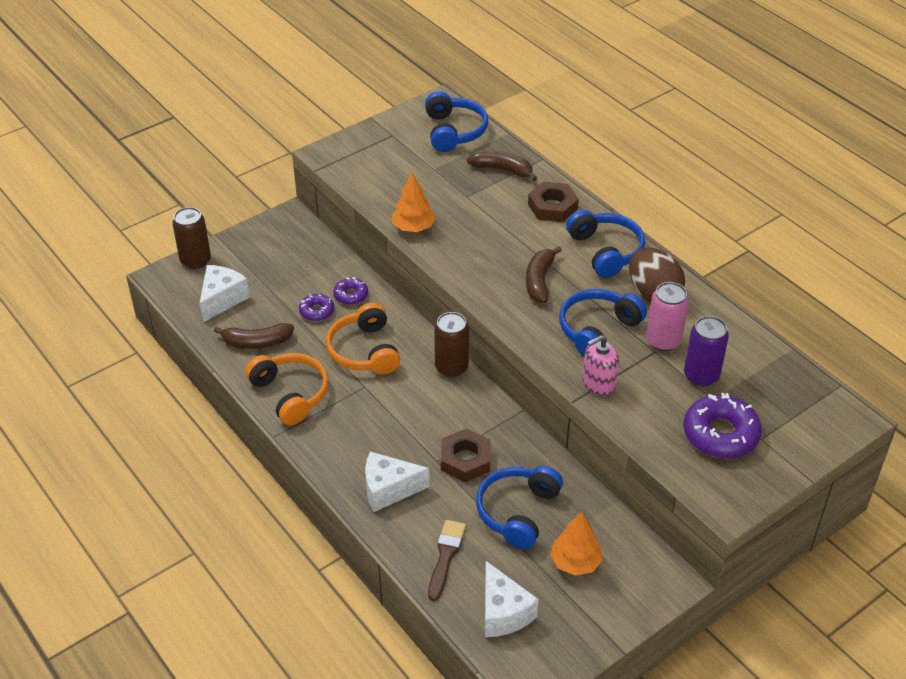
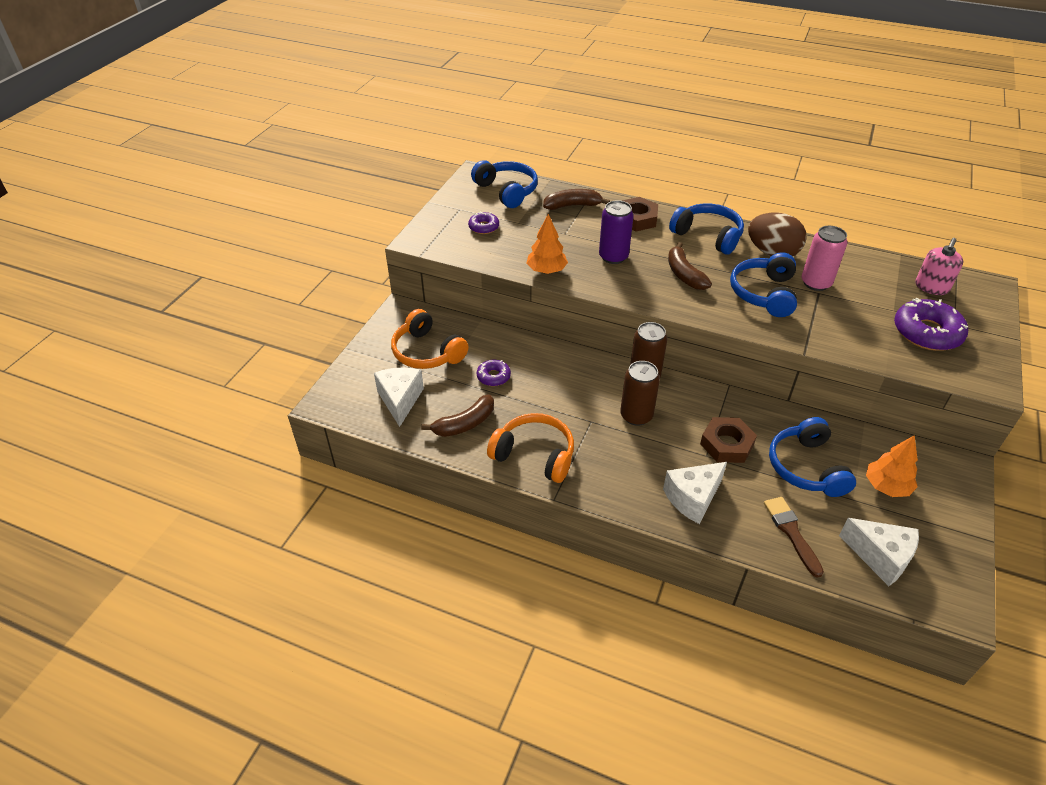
camera: 30 degrees left, 0 degrees up
brown can [172,207,211,269] -> brown can moved to [620,361,660,426]
orange headphones [326,302,400,374] -> orange headphones moved to [391,309,469,369]
purple donut [333,277,368,305] -> purple donut moved to [468,211,499,234]
pink soap dispenser [582,335,619,396] -> pink soap dispenser moved to [915,238,963,295]
purple can [684,316,729,386] -> purple can moved to [599,200,634,264]

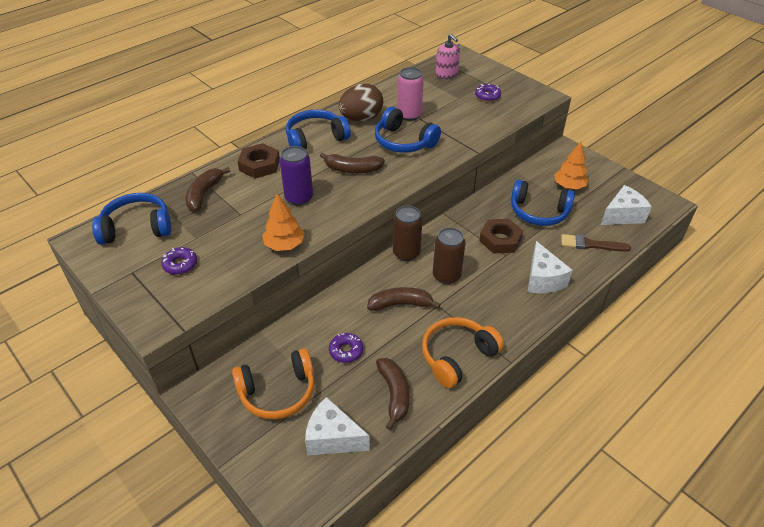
camera: 65 degrees left, 0 degrees up
purple donut [894,297,968,351] -> purple donut [475,84,501,102], size x0.53
none -> brown banana [367,287,441,311]

